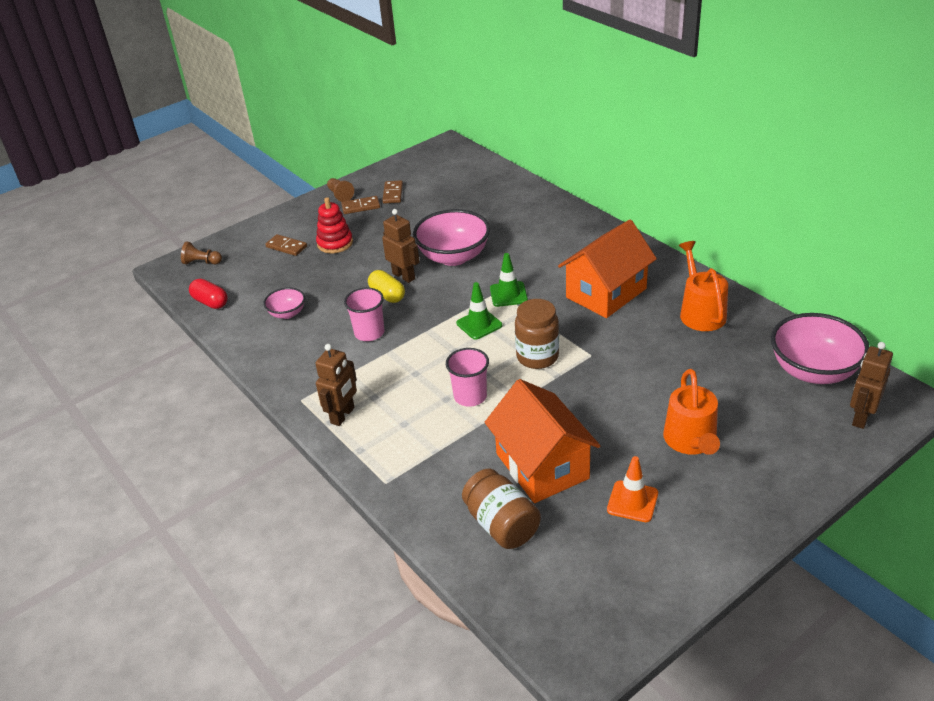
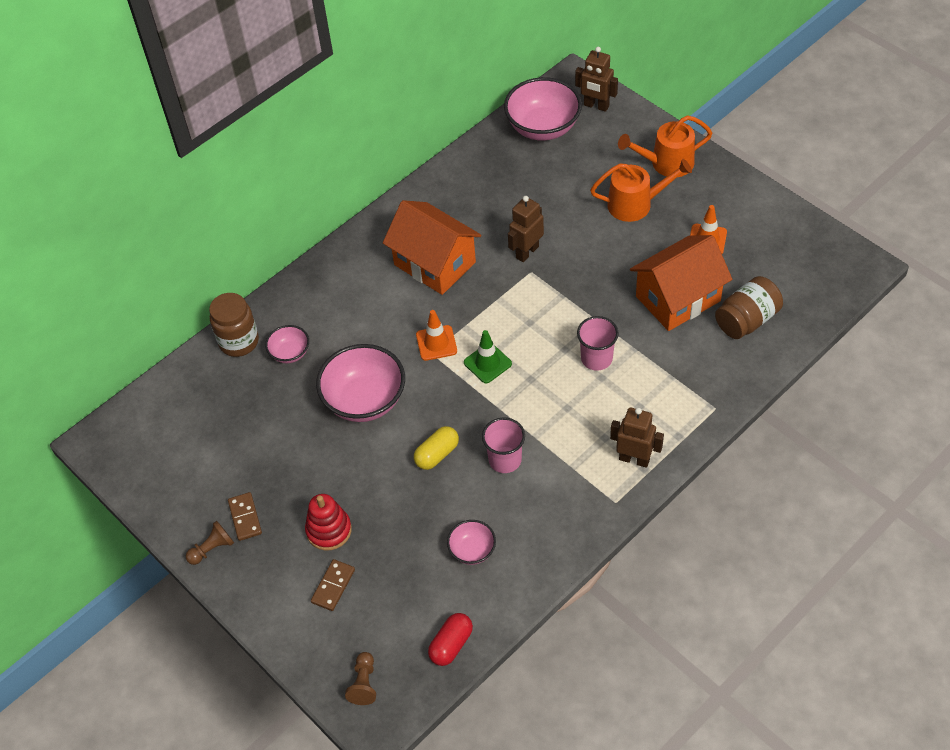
camera: 95 degrees left, 15 degrees up
brown domino [382,180,403,204] -> none
brown robot [382,209,420,283] -> brown robot moved to [508,196,544,262]
green traffic cone [490,253,528,307] -> orange traffic cone [416,310,457,361]
brown jar [515,299,559,369] -> brown jar moved to [209,293,259,357]
orange watering can [679,241,728,331] -> orange watering can moved to [618,115,712,177]
none -> pink bowl [265,325,309,363]

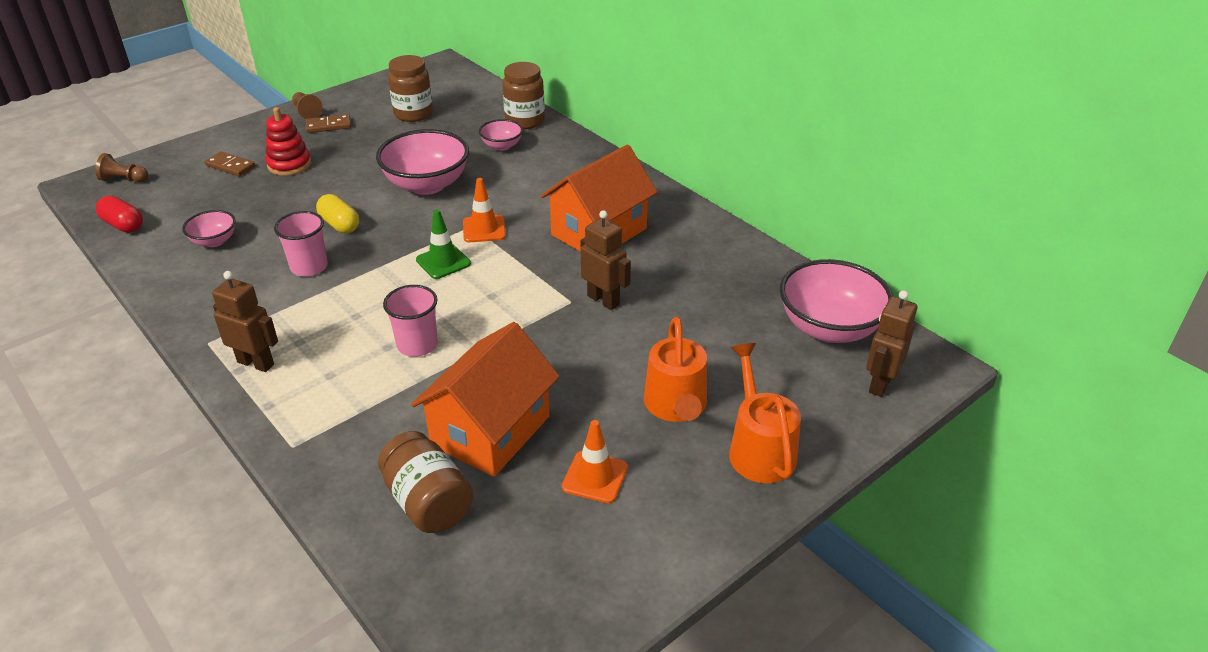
camera: 90 degrees right, 15 degrees down
brown robot [610,407,664,468] -> brown robot turned 90 degrees counterclockwise [212,271,278,372]
orange house [630,235,732,331] -> orange house turned 60 degrees clockwise [411,322,560,477]
none -> brown jar [388,55,433,122]

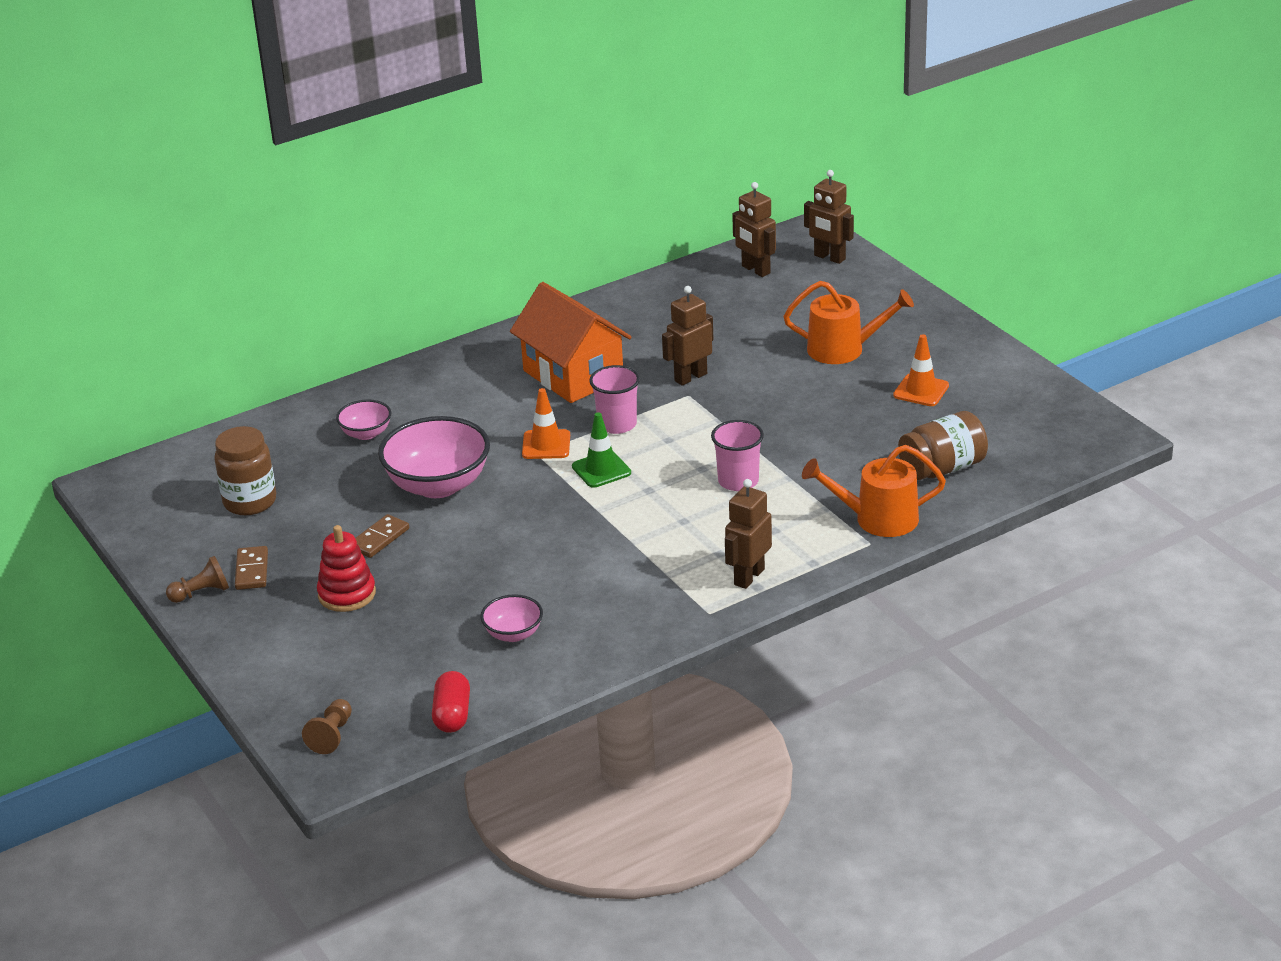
camera: 80 degrees left, 5 degrees down
red capsule [96,196,143,233] -> red capsule turned 45 degrees counterclockwise [432,671,470,733]
brown domino [205,151,255,177] -> brown domino moved to [355,514,409,558]
pink cup [274,211,328,276] -> pink cup moved to [589,365,640,434]
yellow capsule [316,194,359,233] -> none
orange house [411,322,560,477] -> none
brown jar [503,62,545,129] -> none
orange watering can [729,343,801,483] -> orange watering can moved to [802,445,946,537]
pink bowl [780,259,893,343] -> brown robot [732,182,776,277]

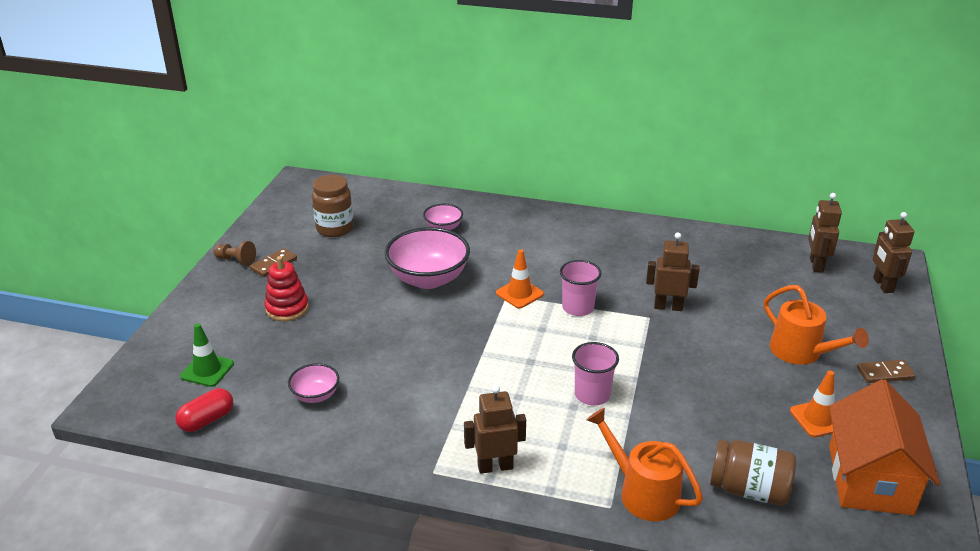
camera: 45 degrees right, 0 degrees up
brown pawn [302,699,352,754] -> none
brown domino [355,514,409,558] -> brown domino moved to [857,360,916,383]
orange house [510,282,632,403] -> orange house moved to [829,379,940,515]
green traffic cone [572,412,631,488] -> green traffic cone moved to [180,323,234,387]

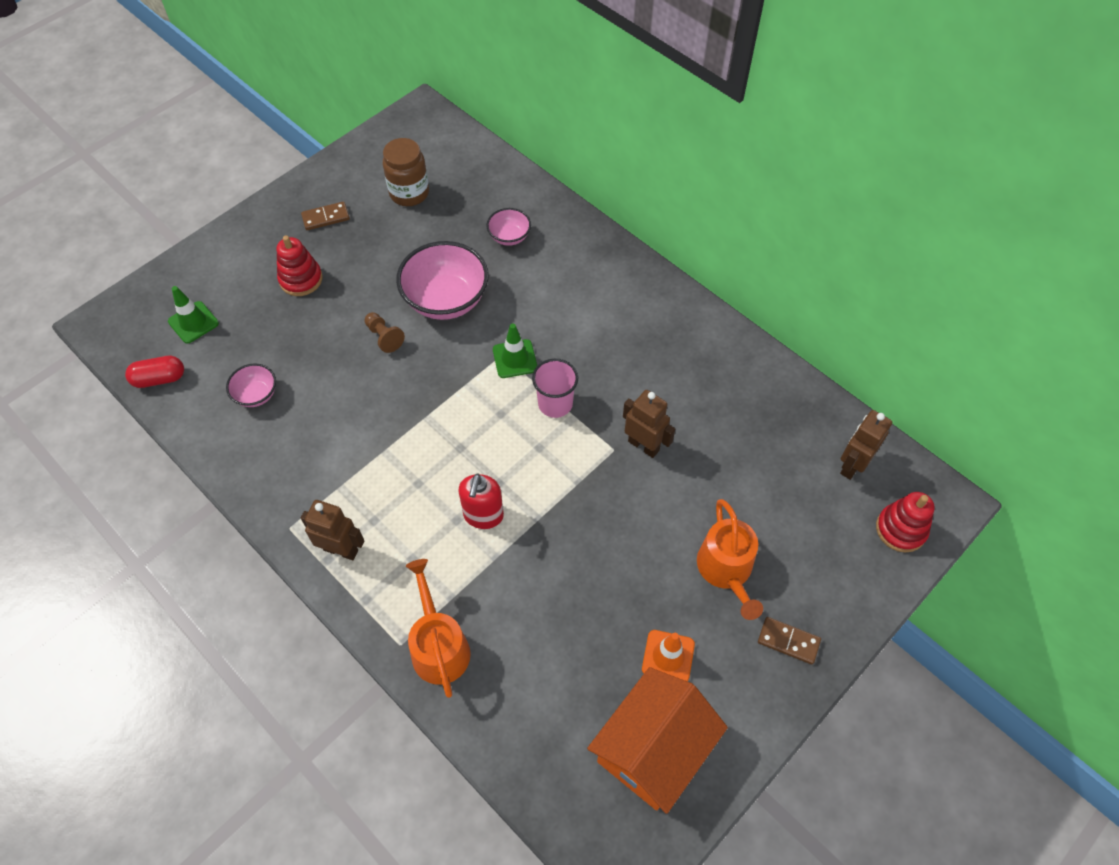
camera: 30 degrees right, 25 degrees up
brown pawn [213,241,256,266] -> brown pawn moved to [364,312,405,353]
orange traffic cone [496,249,544,308] -> green traffic cone [493,323,537,378]
pink cup [572,342,619,406] -> red soap dispenser [458,473,504,529]
brown jar [710,439,796,506] -> none
brown robot [873,212,915,293] -> red stacking toy [876,492,935,553]

